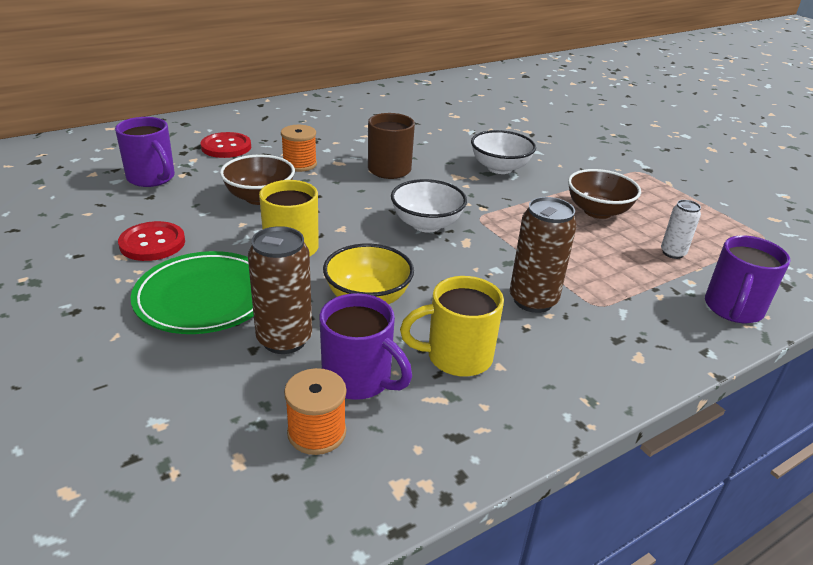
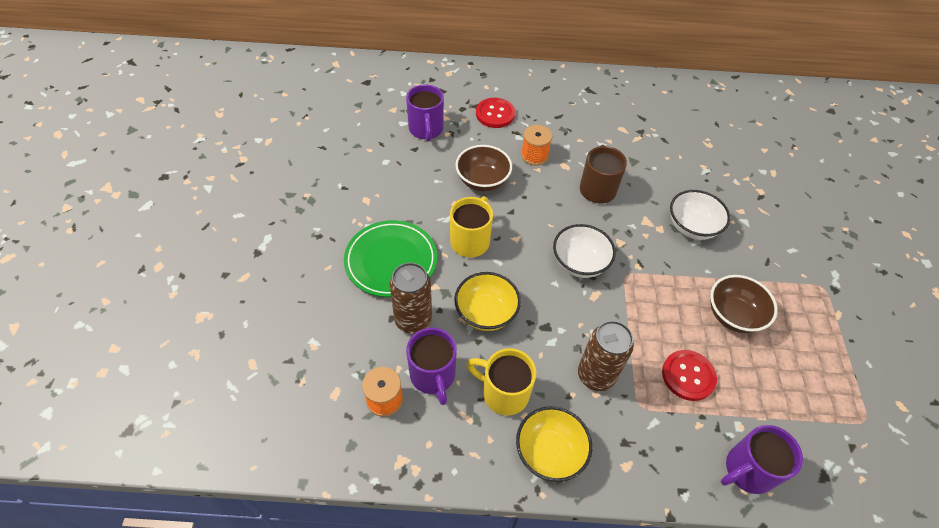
camera: 35 degrees right, 20 degrees up
red button [118,221,185,261] -> red button moved to [662,350,717,401]
white can [661,200,701,259] -> none
none -> yellow bowl [516,406,593,482]

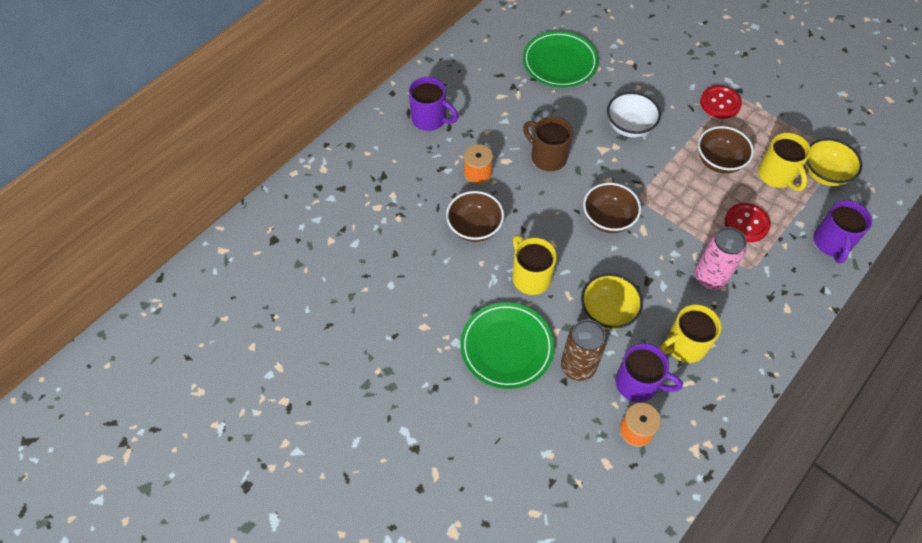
camera: 50 degrees left, 5 degrees up
purple mug [406,84,444,141] -> purple mug moved to [409,77,458,131]
red button [476,98,515,128] -> red button moved to [700,85,742,119]
yellow bowl [516,406,593,482] -> yellow bowl moved to [805,138,862,186]
white bowl [553,224,616,278] -> brown bowl [583,183,641,233]
brown can [578,321,634,391] -> pink can [694,227,747,290]
none -> green plate [523,31,598,88]
none -> yellow mug [758,133,811,191]

